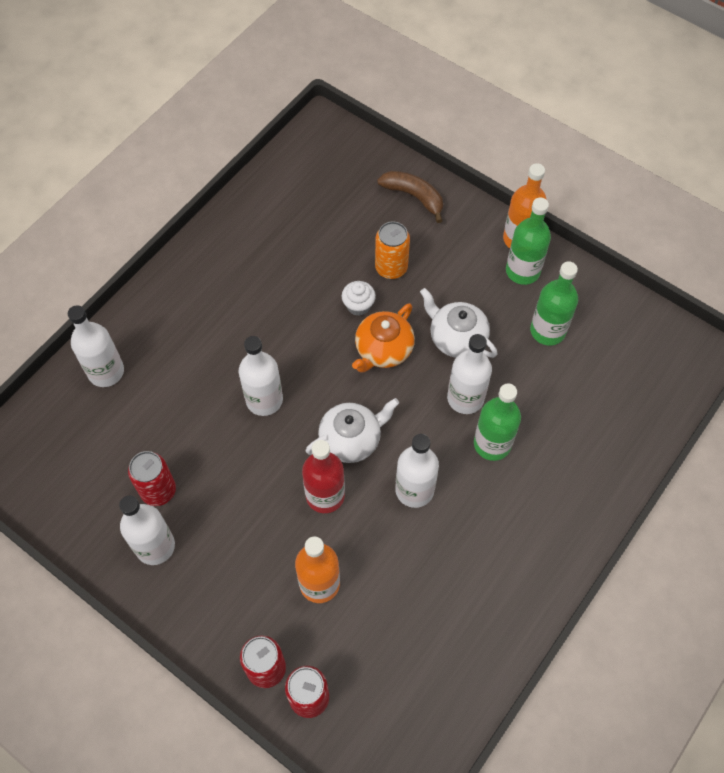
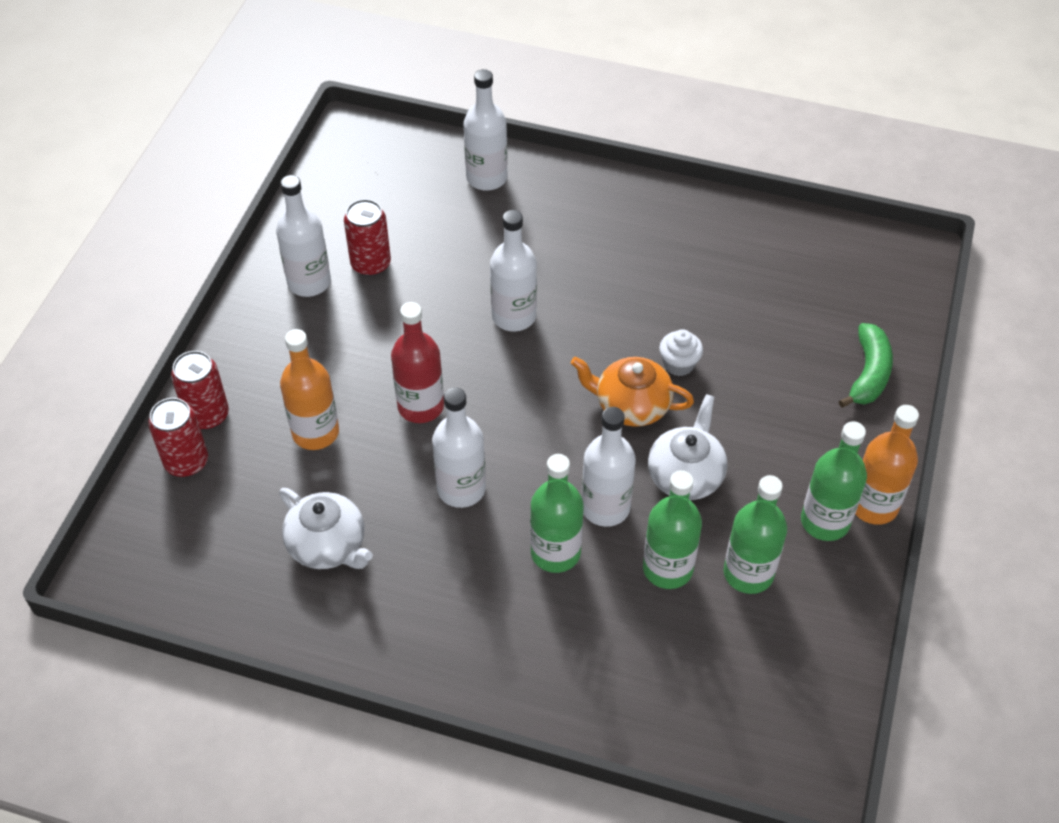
camera: 70 degrees right, 10 degrees down
white teapot [306,398,399,463] -> white teapot moved to [279,488,373,569]
orange can [375,221,410,279] -> none
brown banana [377,171,443,223] -> green banana [839,323,893,408]
none -> green bottle [643,470,702,589]

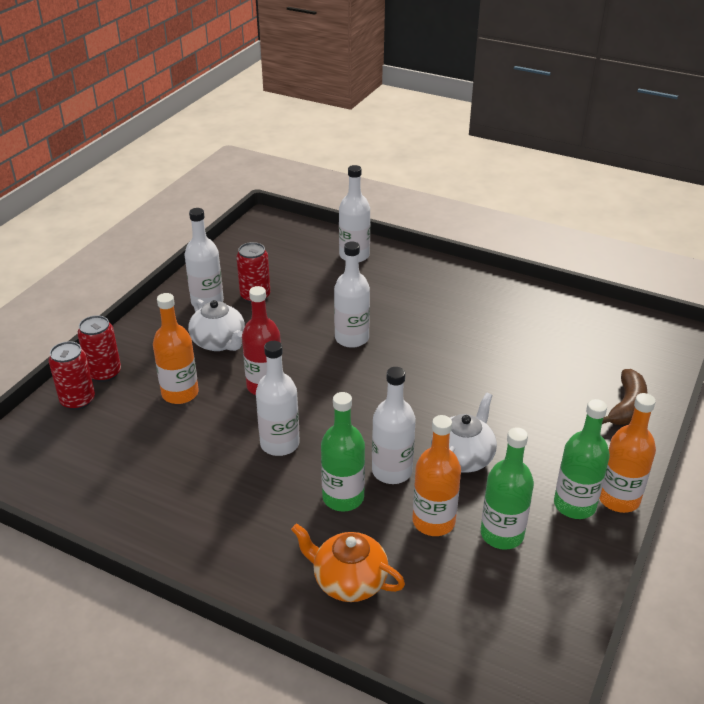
camera: 10 degrees right, 15 degrees down
white teapot [279,488,373,569] -> white teapot moved to [188,299,245,351]
orange teapot [571,357,694,427] -> orange teapot moved to [291,523,405,602]
green bottle [643,470,702,589] -> orange bottle [413,415,461,536]
white cupcake [659,329,703,376] -> none
green banana [839,323,893,408] -> brown banana [602,369,647,425]

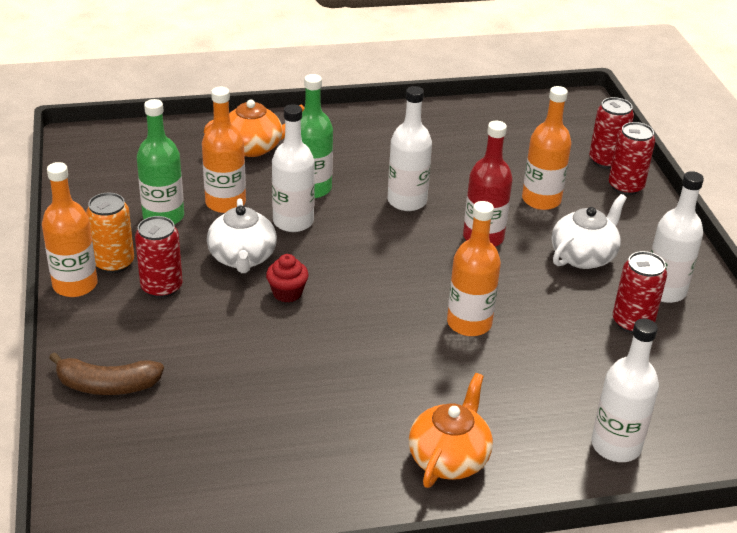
camera: 140 degrees right, 0 degrees up
white teapot [188,299,245,351] -> white teapot turned 120 degrees clockwise [551,194,627,269]
white bottle [334,241,370,348] -> orange bottle [447,201,501,336]
green bottle [554,399,610,519] -> orange can [86,193,134,273]
brown banana [602,369,647,425] -> brown banana turned 75 degrees counterclockwise [49,352,164,395]
none -> red can [135,216,182,298]
none -> red cupcake [266,254,309,302]
none -> orange teapot [409,373,493,488]

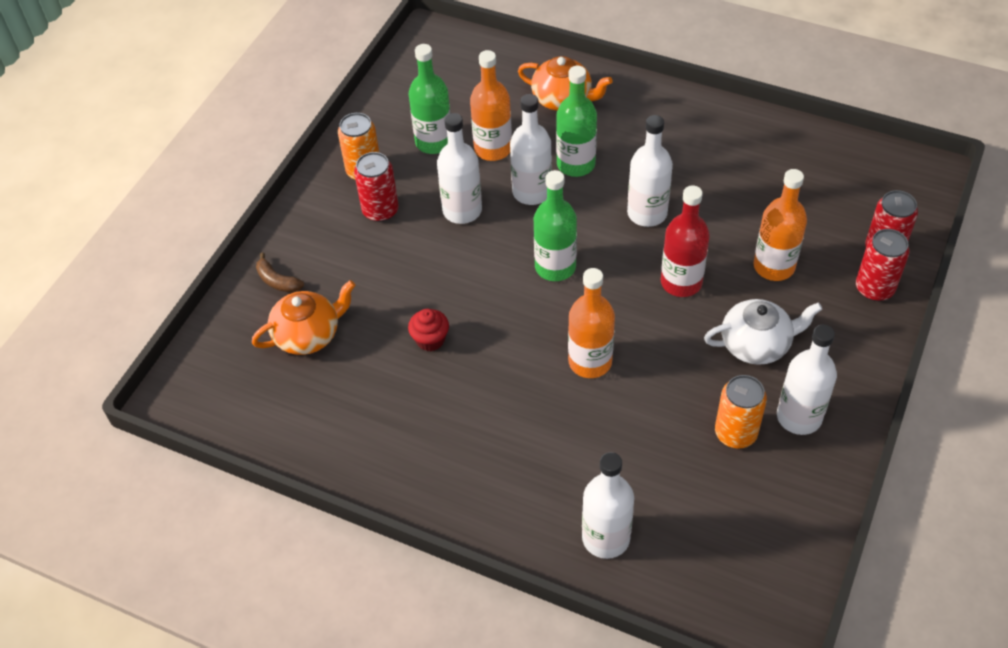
camera: 40 degrees right, 15 degrees up
orange bottle [42,162,98,297] -> none
brown banana [49,352,164,395] -> brown banana [256,253,304,292], size x0.65
white teapot [207,198,277,273] -> white bottle [437,113,482,224]
red cupcake [266,254,309,302] -> red cupcake moved to [408,309,449,351]
orange teapot [409,373,493,488] -> orange teapot moved to [252,280,356,355]
red can [613,251,667,333] -> orange can [715,375,767,449]
none -> green bottle [534,170,577,281]

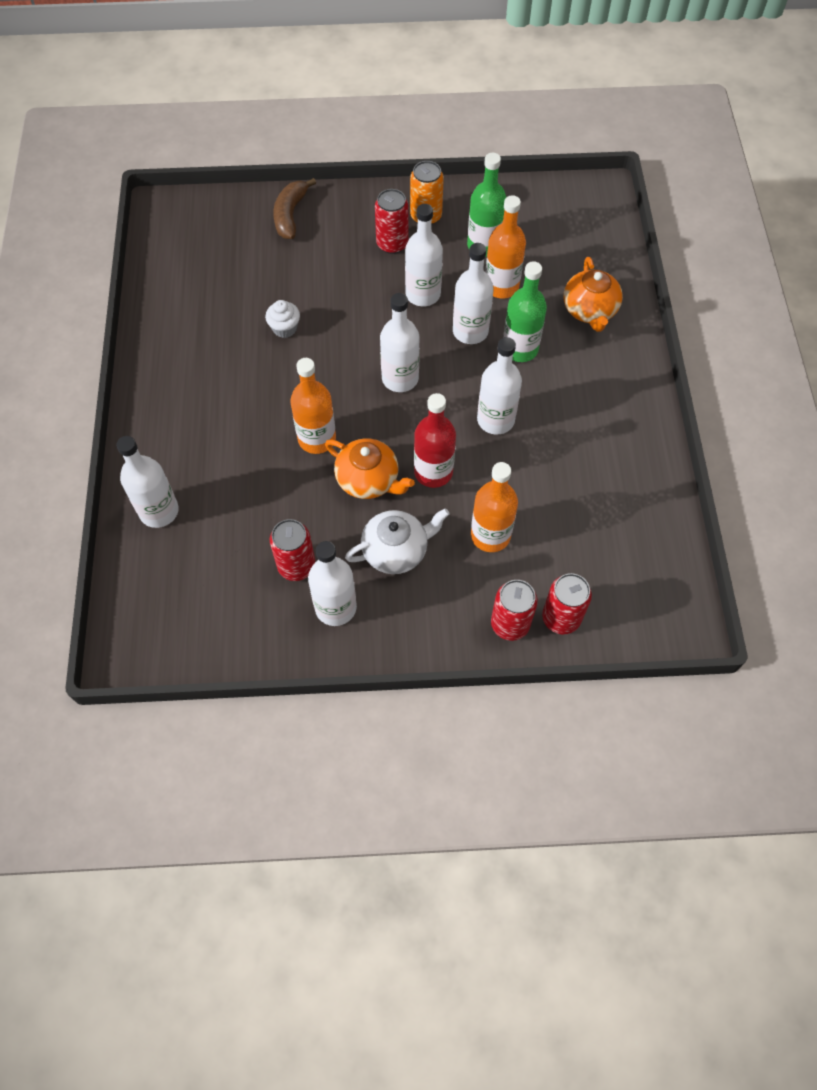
camera: 60 degrees right, 10 degrees up
orange teapot [252,280,356,355] -> orange teapot moved to [325,438,415,499]
brown banana [256,253,304,292] -> brown banana [273,178,316,239], size x1.55
red cupcake [408,309,449,351] -> white cupcake [265,300,300,338]
green bottle [534,170,577,281] -> white bottle [380,293,420,392]
white teapot [704,299,822,365] -> white teapot turned 75 degrees counterclockwise [345,508,449,574]
orange can [715,375,767,449] -> red can [270,519,315,581]

